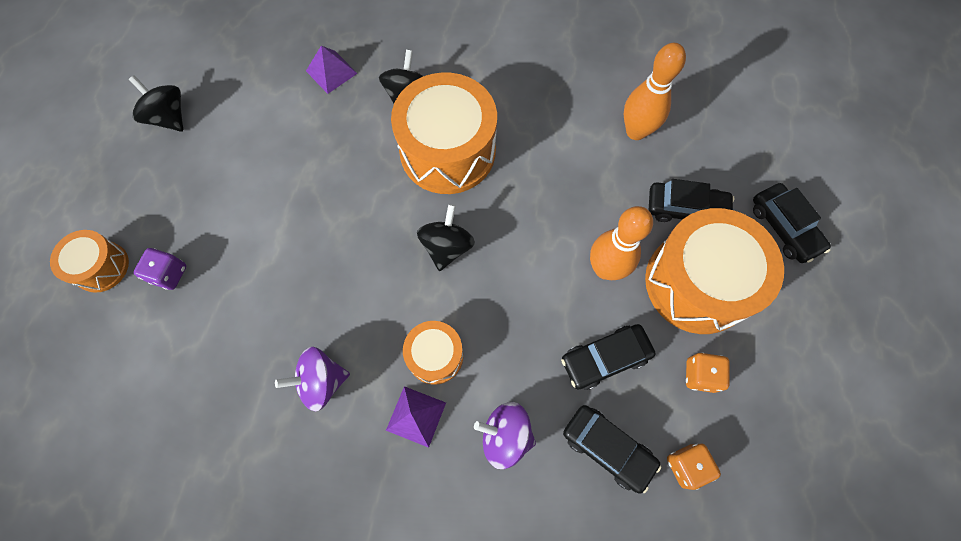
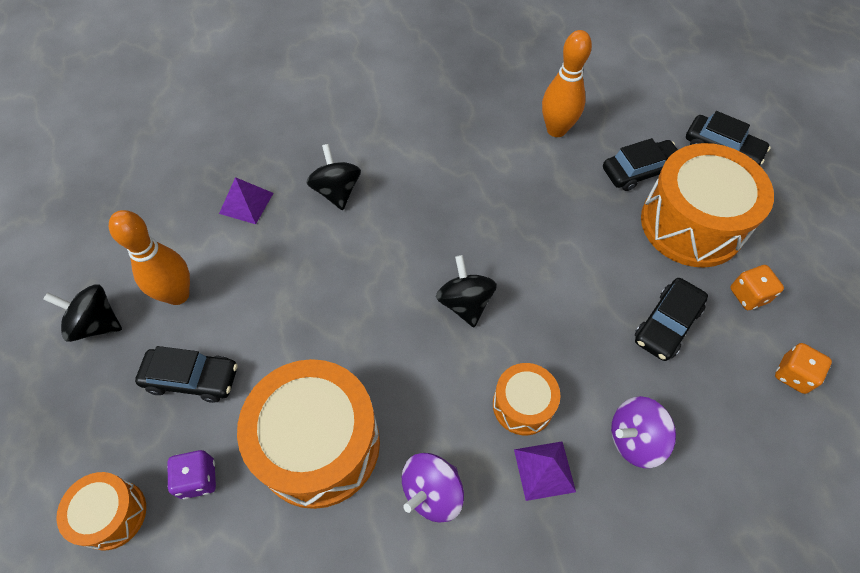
camera: 30 degrees left, 10 degrees down
orange drum [391,73,497,194] -> orange drum moved to [237,359,380,509]
black car [563,405,661,494] -> black car moved to [135,346,238,403]
orange bowling pin [590,206,653,280] -> orange bowling pin moved to [109,210,190,305]

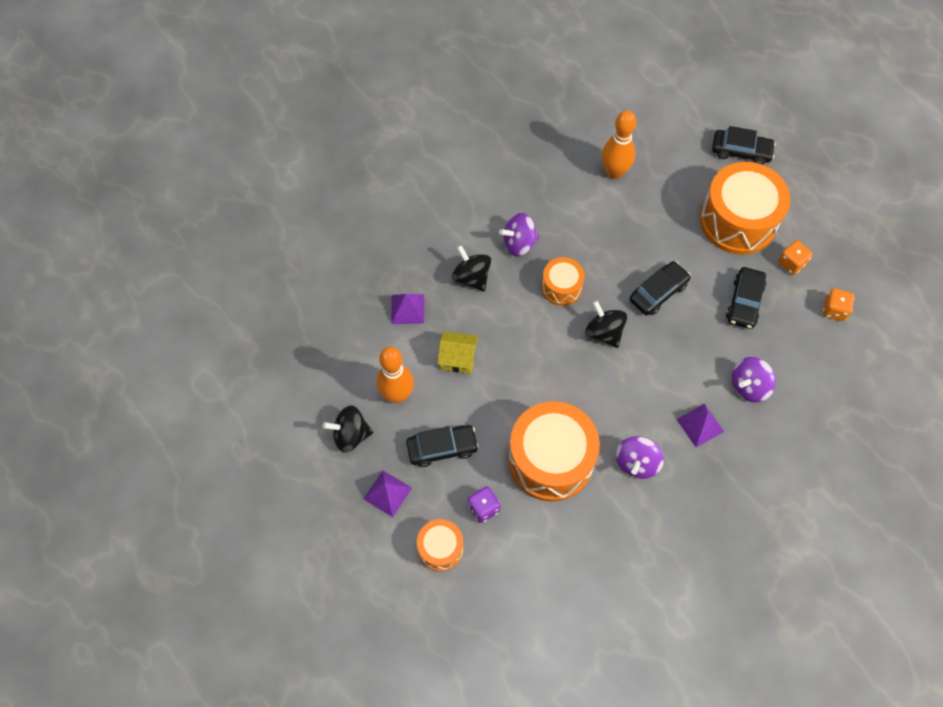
camera: 20 degrees left, 5 degrees up
orange drum [493,363,560,435] -> orange drum moved to [542,257,585,306]
black car [603,138,678,191] -> black car moved to [630,261,691,315]
none -> purple pyramid [364,471,412,517]
none -> yellow house [437,331,478,374]
none -> purple spinning top [499,213,539,256]

